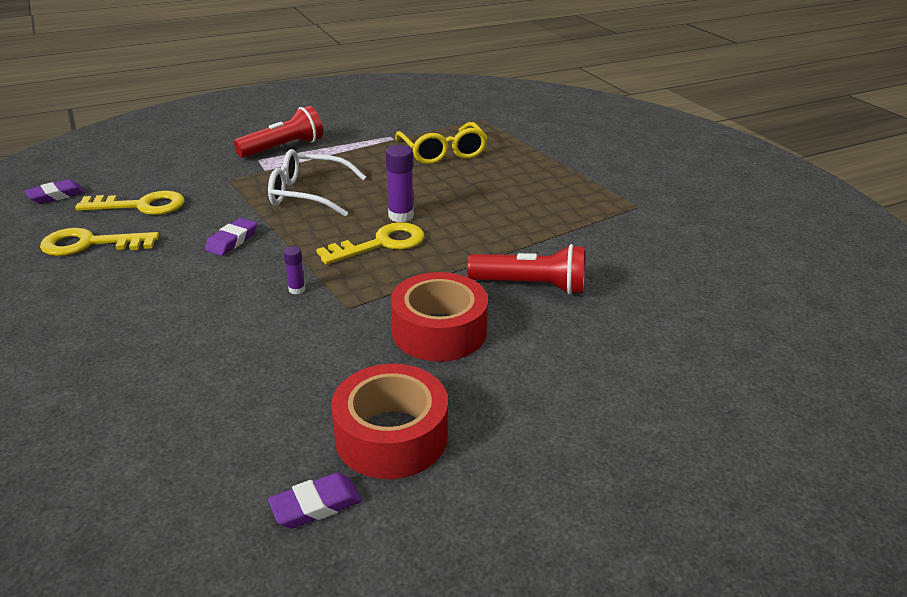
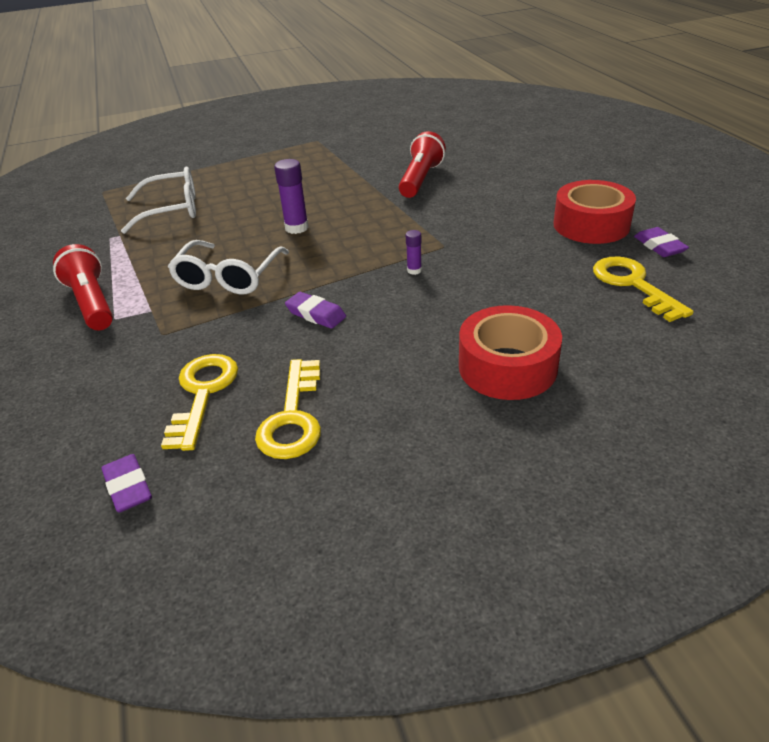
camera: 80 degrees left, 5 degrees up
yellow key [316,222,424,265] -> yellow key moved to [593,256,694,322]
red tape [391,272,488,362] -> red tape moved to [459,305,562,400]
yellow glasses [395,122,488,164] -> white glasses [121,167,196,234]

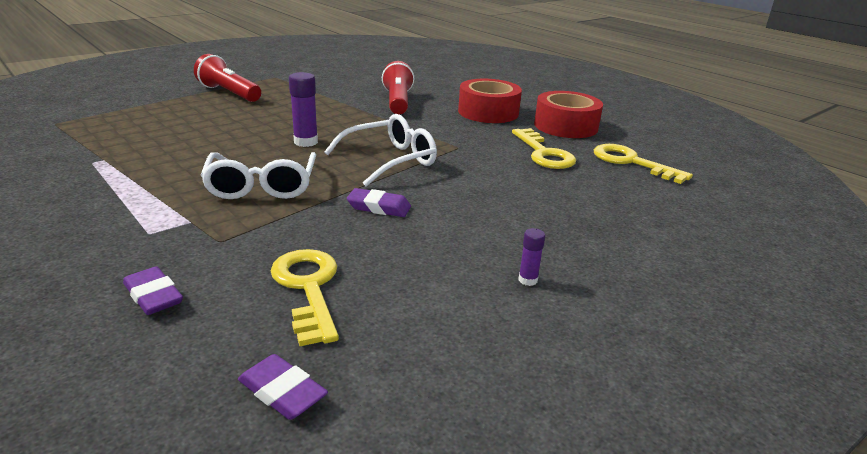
camera: 25 degrees left, 10 degrees down
red flashlight [53,244,113,330] -> red flashlight moved to [194,54,261,102]
white glasses [121,167,196,234] -> white glasses moved to [324,114,437,187]
yellow key [255,359,321,459] -> yellow key moved to [512,128,576,169]
purple glue stick [406,230,422,275] -> purple glue stick moved to [518,228,545,286]
red tape [459,305,562,400] -> red tape moved to [458,79,522,123]
purple eraser [634,227,689,257] -> purple eraser moved to [123,266,183,315]

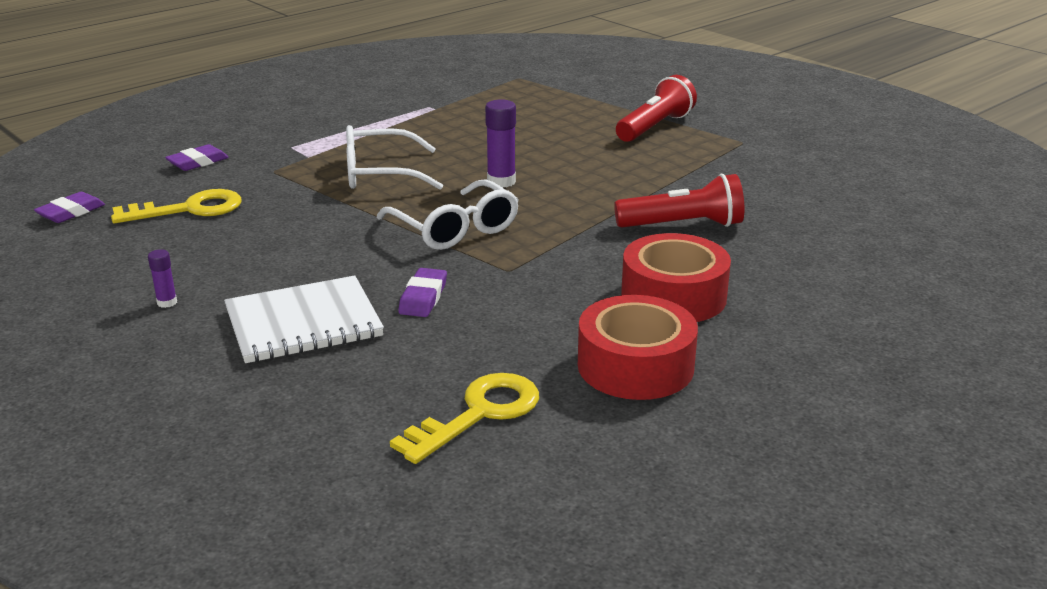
camera: 90 degrees right, 0 degrees up
purple eraser [347,188,411,217] -> purple eraser moved to [398,268,447,317]
yellow key [512,128,576,169] -> none
none -> white notebook [224,276,384,363]

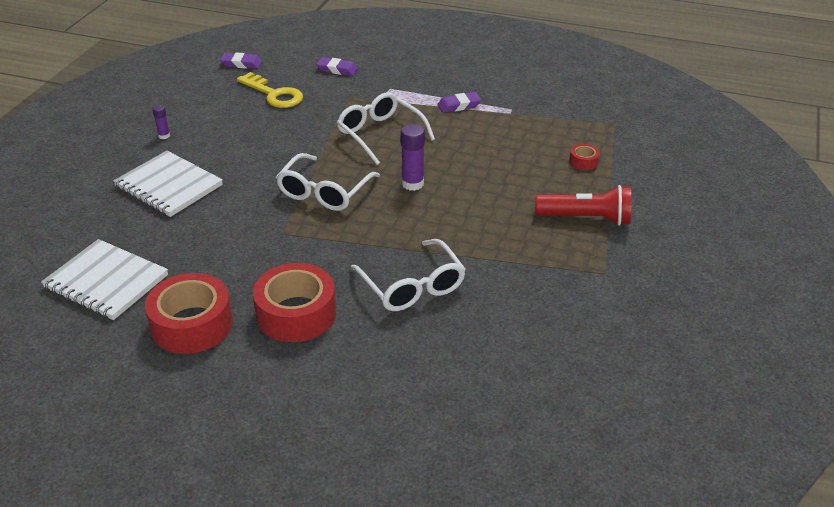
camera: 60 degrees right, 10 degrees up
yellow key [390,373,539,464] -> white notebook [41,239,168,320]
purple eraser [398,268,447,317] -> purple eraser moved to [437,92,481,113]
red flashlight [614,174,744,228] -> white glasses [350,239,466,311]
none -> red tape [569,144,600,170]

